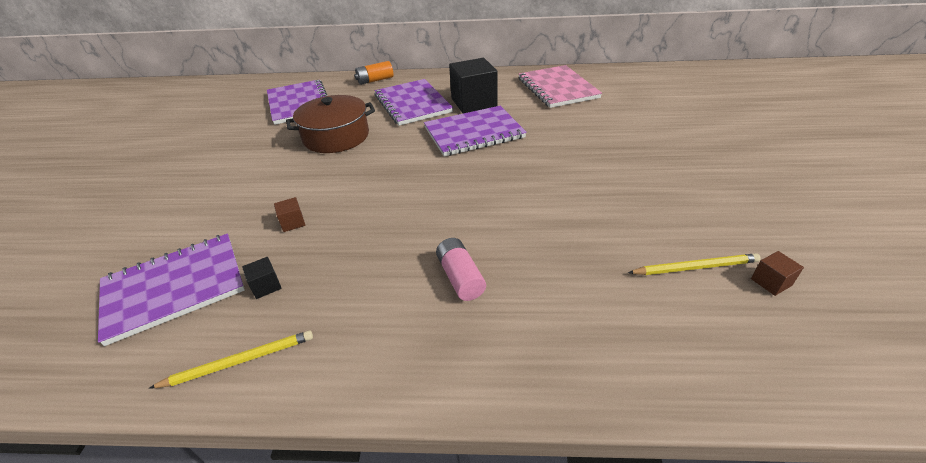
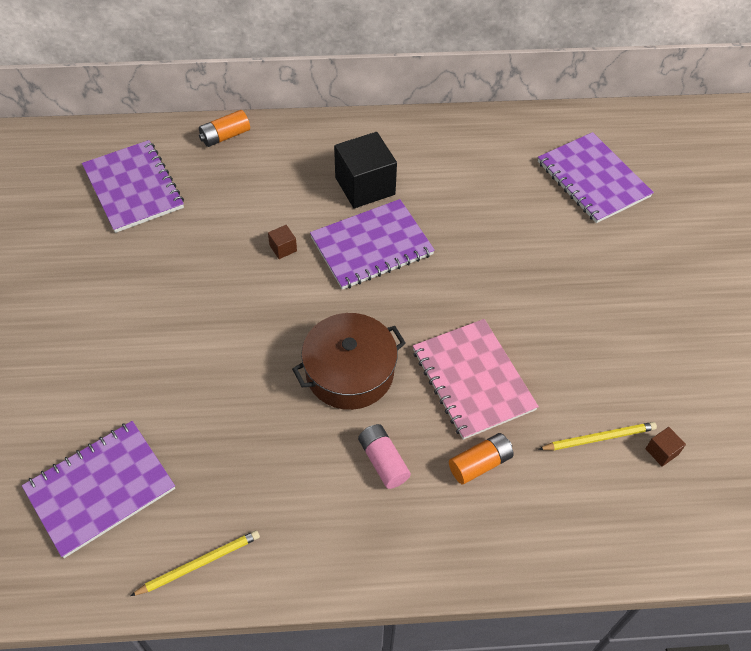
camera: 10 degrees left, 15 degrees up
black cube [242,257,282,299] -> none
brown cube [274,197,305,232] -> brown cube moved to [268,225,297,259]
brown pot [286,95,375,153] -> brown pot moved to [292,313,406,410]
purple notebook [375,79,453,126] -> purple notebook moved to [538,132,654,223]
pink notebook [518,65,602,108] -> pink notebook moved to [413,319,539,440]
none -> orange battery [449,433,514,485]

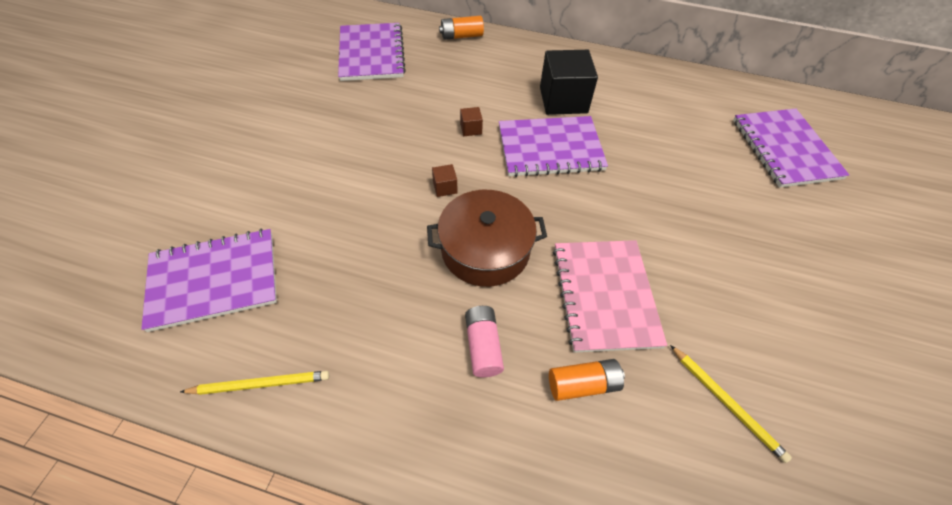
camera: 20 degrees right, 0 degrees up
yellow pencil [538,422,657,450] -> yellow pencil turned 45 degrees clockwise [670,345,792,463]
brown cube [645,427,686,467] -> brown cube moved to [432,164,457,197]

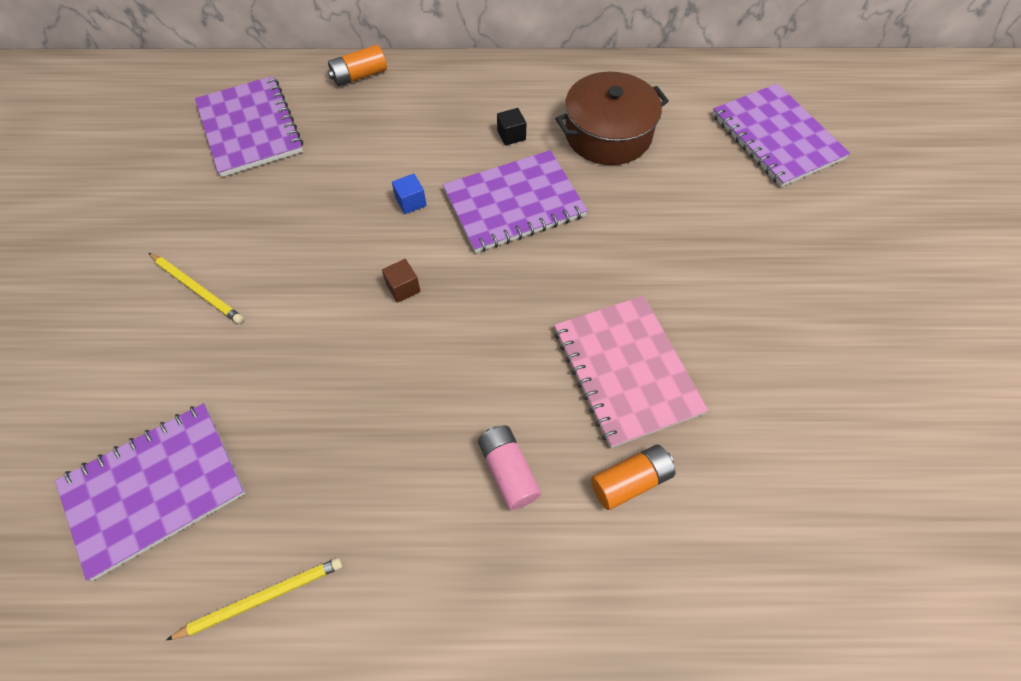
camera: 15 degrees left, 5 degrees up
brown pot [427,190,547,287] -> brown pot moved to [555,72,669,165]
brown cube [460,107,483,136] -> blue cube [392,173,427,214]
black cube [540,50,598,115] -> black cube [497,108,526,146], size x0.43
yellow pencil [670,345,792,463] -> yellow pencil moved to [149,253,244,324]

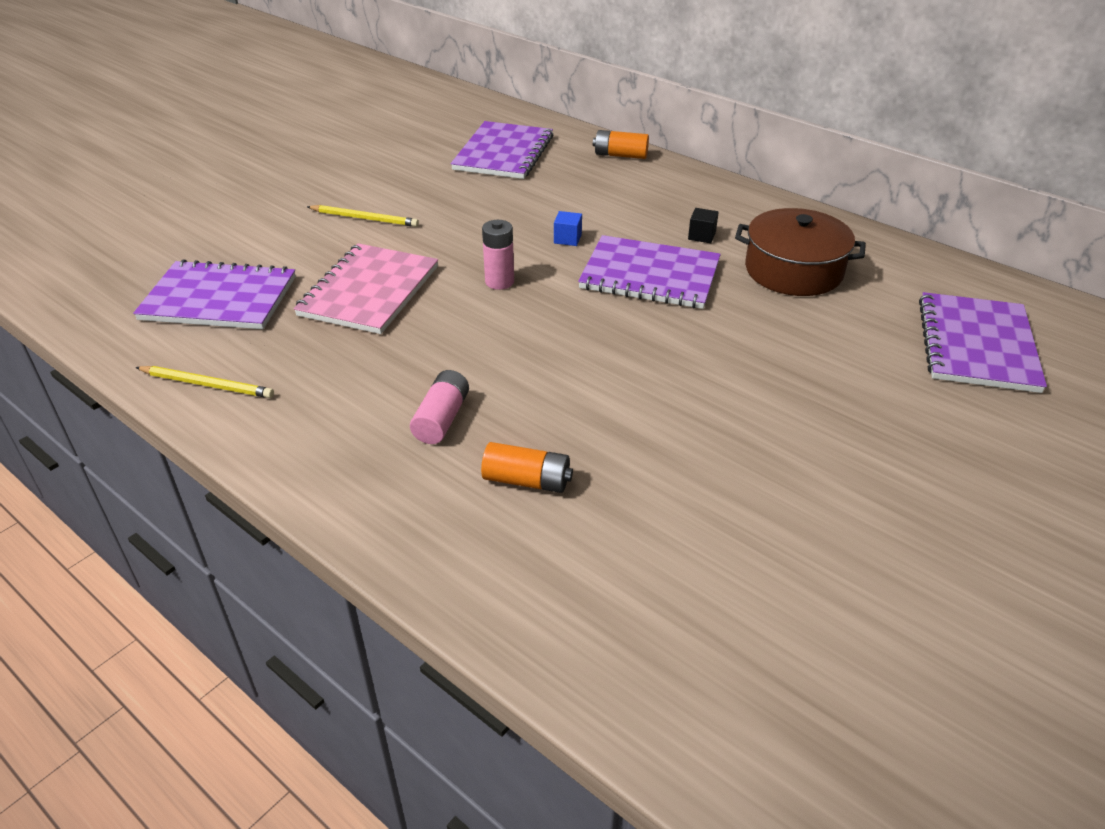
camera: 40 degrees right, 20 degrees down
yellow pencil [149,253,244,324] -> yellow pencil turned 60 degrees counterclockwise [307,205,419,227]
brown cube [382,259,421,303] -> pink battery [482,220,514,290]
pink notebook [554,296,708,448] -> pink notebook moved to [293,243,438,334]

